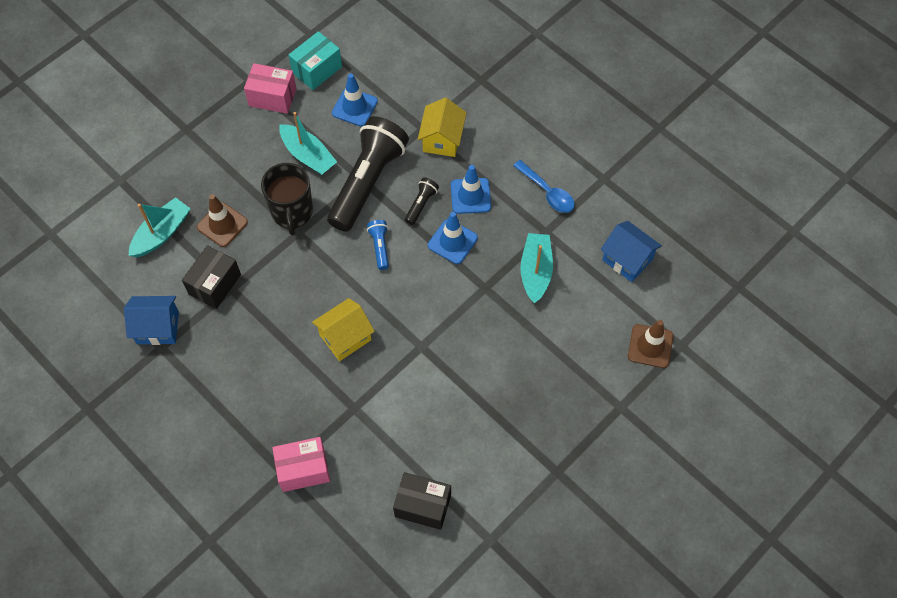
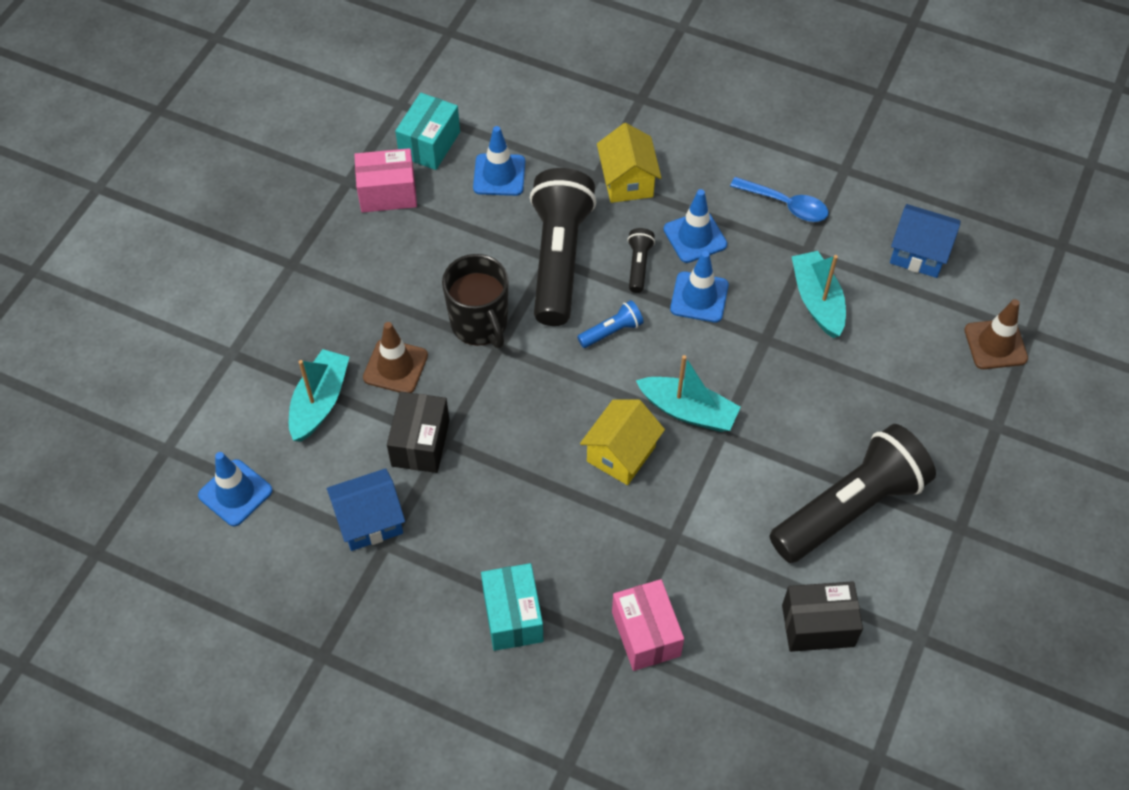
camera: 20 degrees left, 5 degrees down
pink box [272,437,330,492] -> pink box turned 75 degrees counterclockwise [612,579,684,671]
turquoise boat [279,112,337,175] -> turquoise boat moved to [636,355,741,432]
blue flashlight [367,220,389,270] -> blue flashlight turned 90 degrees clockwise [577,300,644,348]
none -> blue traffic cone [198,452,273,526]
none -> turquoise box [481,563,543,651]
none -> black flashlight [769,424,936,563]

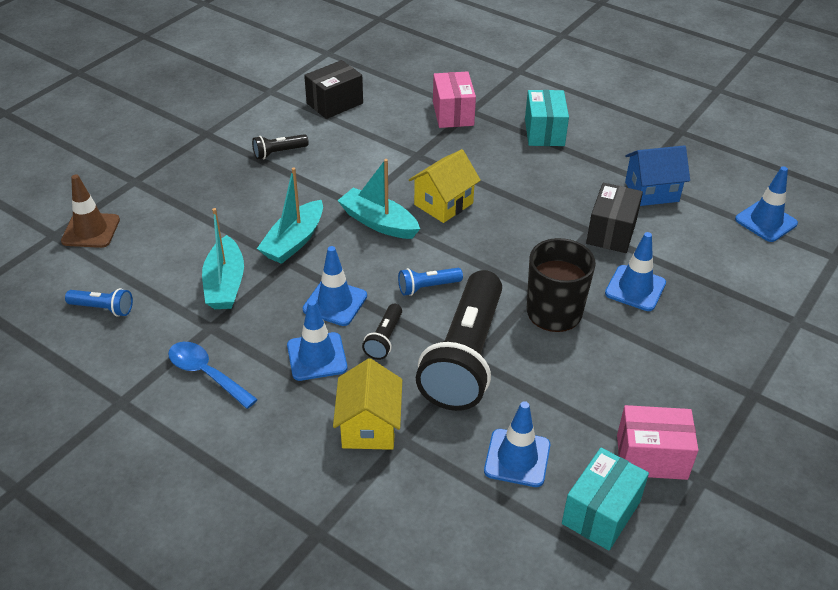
camera: 170 degrees left, 15 degrees down
turquoise boat [289,349,349,442] -> turquoise boat moved to [257,168,323,264]
brown traffic cone [363,322,428,393] -> blue traffic cone [605,232,666,311]
black flashlight [769,424,936,563] -> black flashlight [252,134,309,159], size x0.41
black box [782,581,863,652] -> black box turned 45 degrees counterclockwise [304,60,363,119]
blue house [890,204,961,278] -> blue flashlight [65,288,133,317]

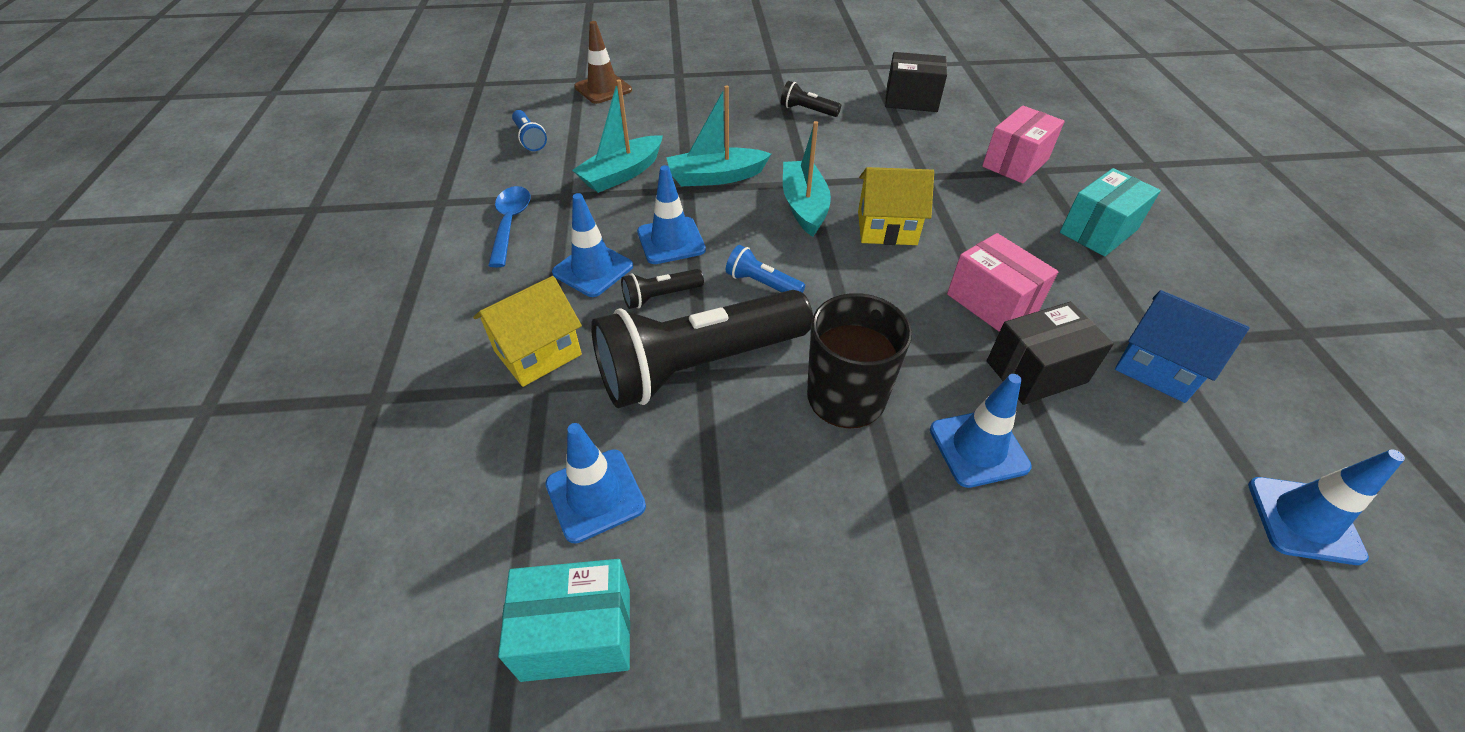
camera: 50 degrees right, 5 degrees up
pink box [617,405,698,480] -> pink box moved to [947,233,1058,332]

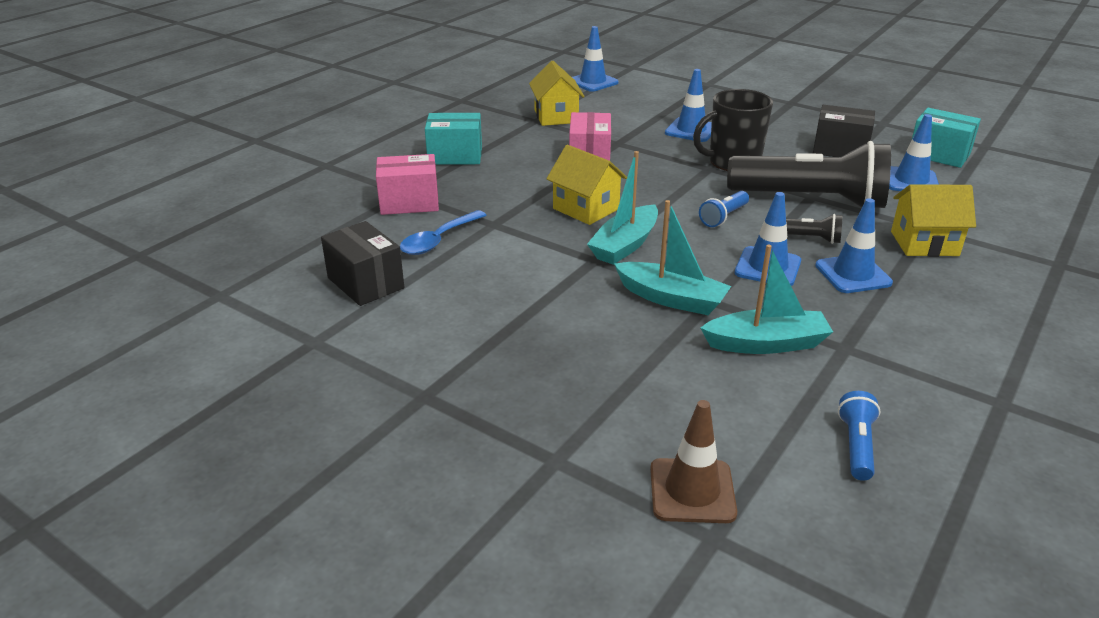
camera: 140 degrees left, 15 degrees down
blue spoon [488,186,531,267] -> blue spoon moved to [400,210,487,255]
blue flashlight [726,245,805,293] -> blue flashlight turned 60 degrees clockwise [699,191,749,227]
black flashlight [781,81,841,117] -> none
black box [987,302,1114,405] -> black box moved to [813,105,875,157]
blue house [1115,290,1250,403] -> yellow house [529,61,585,126]

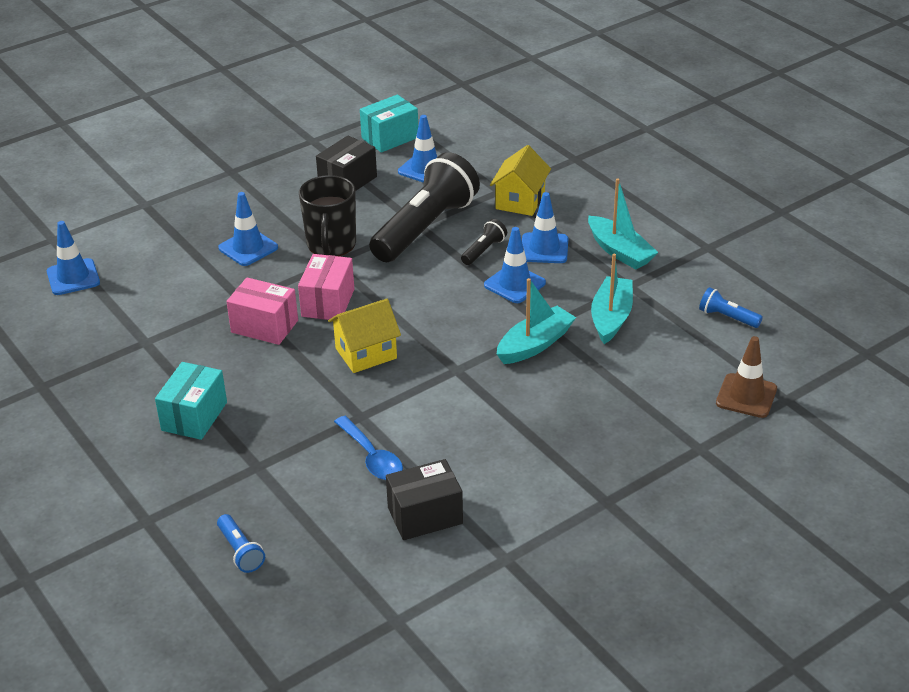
camera: 70 degrees left, 5 degrees up
pink box [376,154,439,215] -> pink box moved to [298,254,354,320]
yellow house [529,61,585,126] -> none
turquoise boat [587,151,658,265] -> turquoise boat moved to [588,178,658,269]
blue flashlight [699,191,749,227] -> blue flashlight moved to [217,514,265,573]

